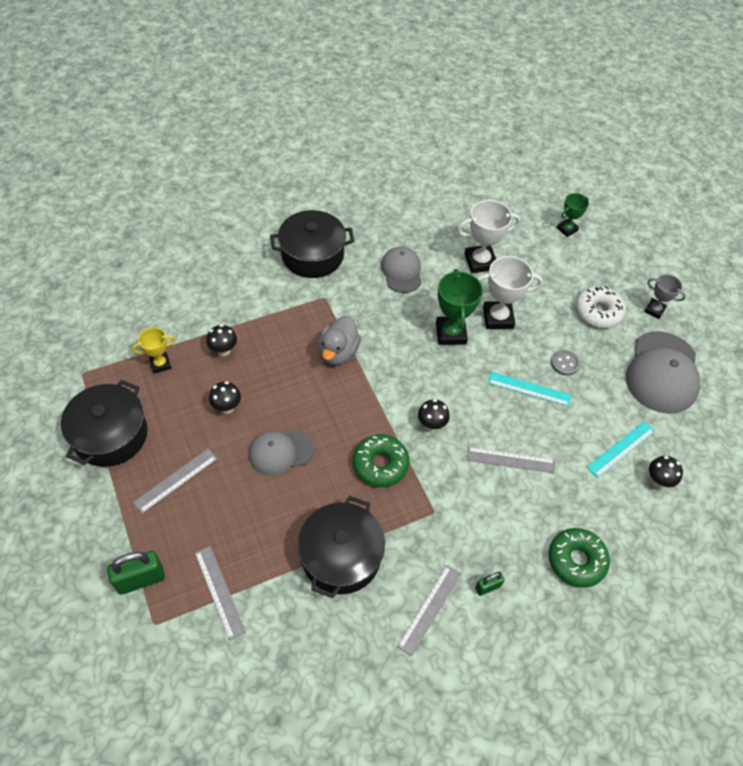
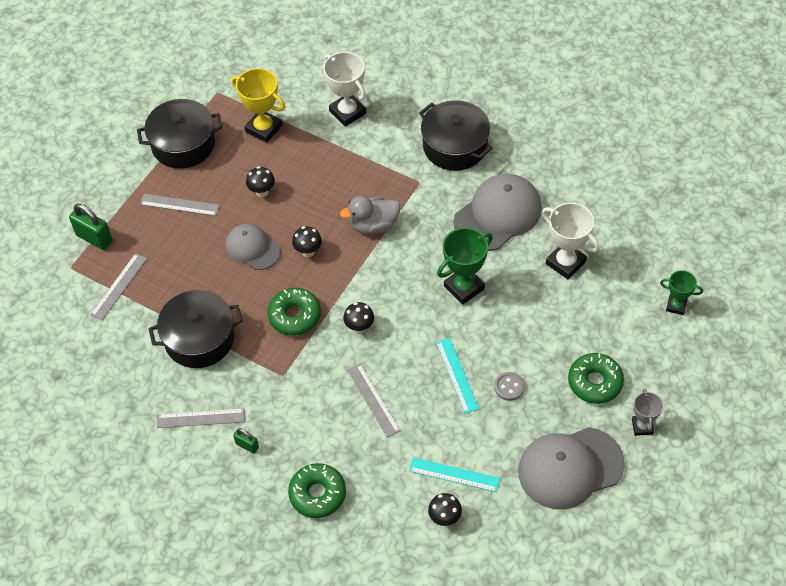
camera: 60 degrees right, 0 degrees up
yellow trophy [132,328,176,374] -> yellow trophy [231,68,286,143], size x1.66
black mushroom [206,324,237,356] -> black mushroom moved to [292,226,322,257]
grey cap [381,247,422,293] -> grey cap [454,174,542,251], size x1.64
white trophy [477,256,543,329] -> white trophy moved to [323,52,366,127]
white donut [576,286,626,328] -> green donut [568,353,624,404]

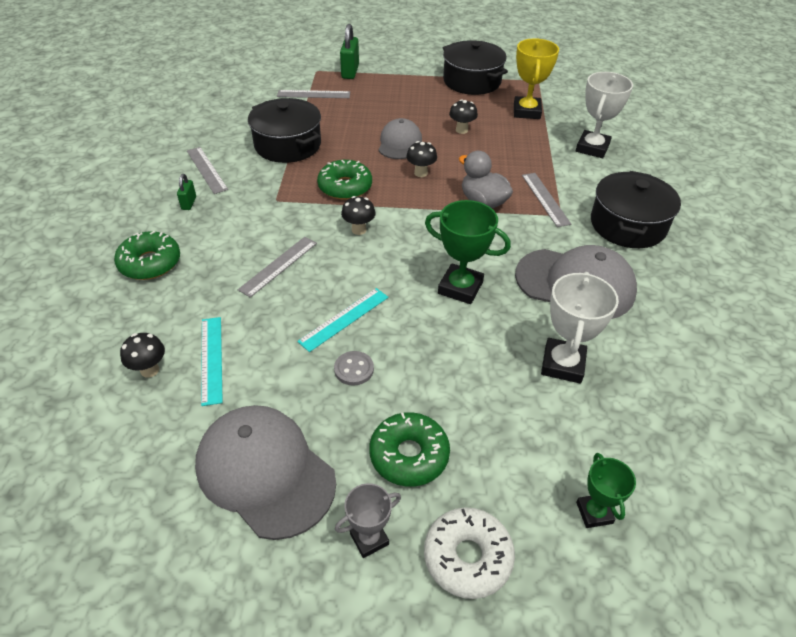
camera: 60 degrees right, 10 degrees down
grey ruler [140,194,220,216] -> grey ruler moved to [522,173,571,227]
none -> white donut [424,507,515,599]

